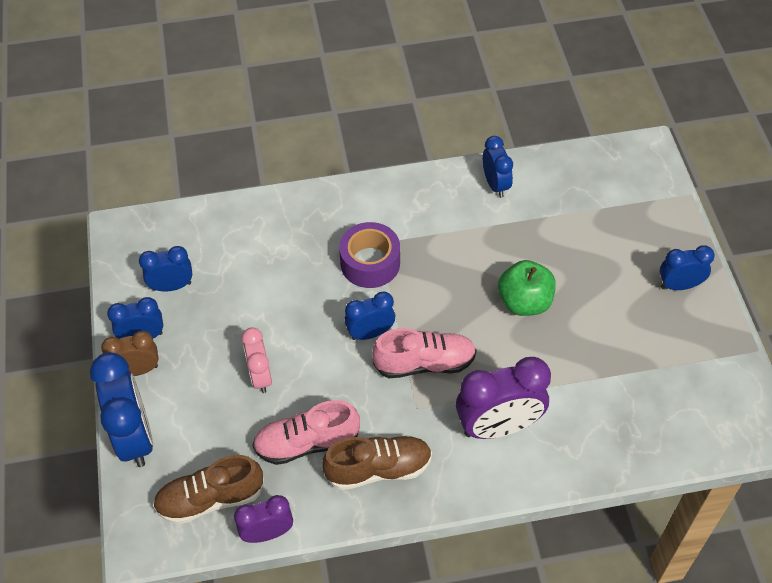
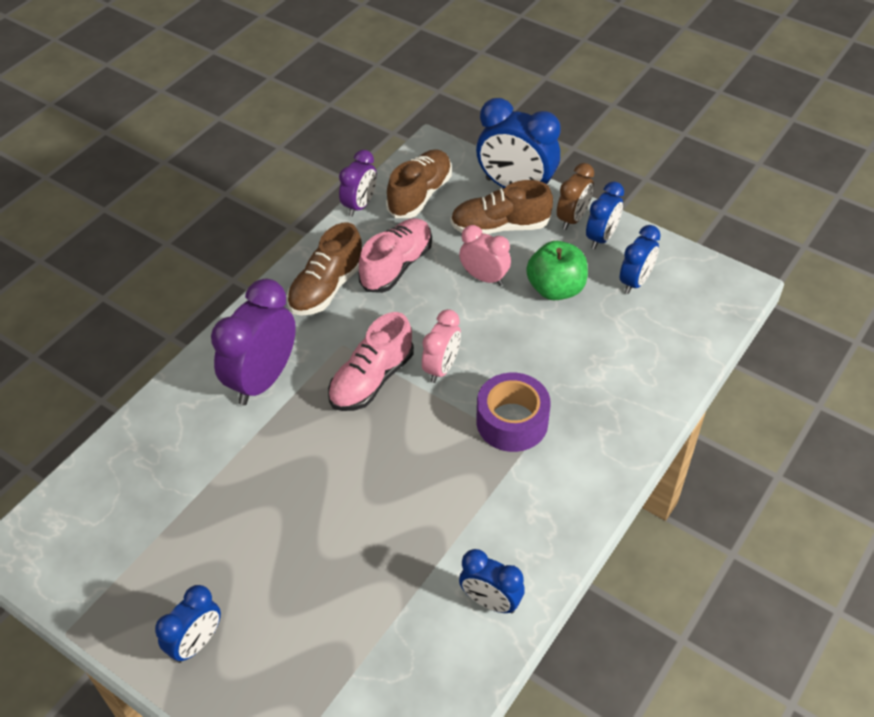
camera: 135 degrees right, 5 degrees down
blue clock [345,291,395,340] -> pink clock [422,309,461,383]
green apple [498,260,556,316] -> green apple moved to [526,241,588,300]
none -> brown shoe [450,180,553,234]

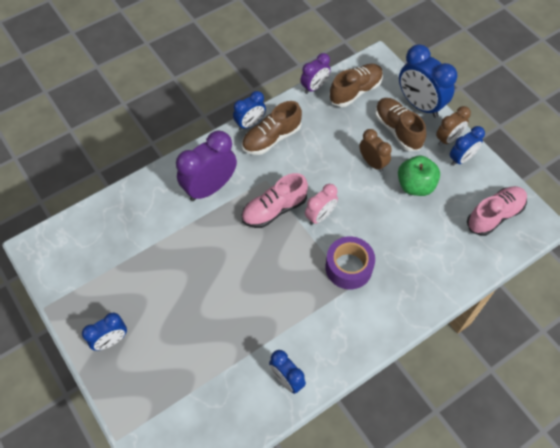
camera: 20 degrees right, 10 degrees up
pink shoe [359,218,432,293] -> pink shoe moved to [467,186,527,236]
brown shoe [450,180,553,234] -> brown shoe turned 45 degrees clockwise [375,98,426,151]
pink clock [459,225,511,286] -> brown clock [359,129,392,172]
blue clock [620,225,661,294] -> blue clock moved to [233,91,266,130]

